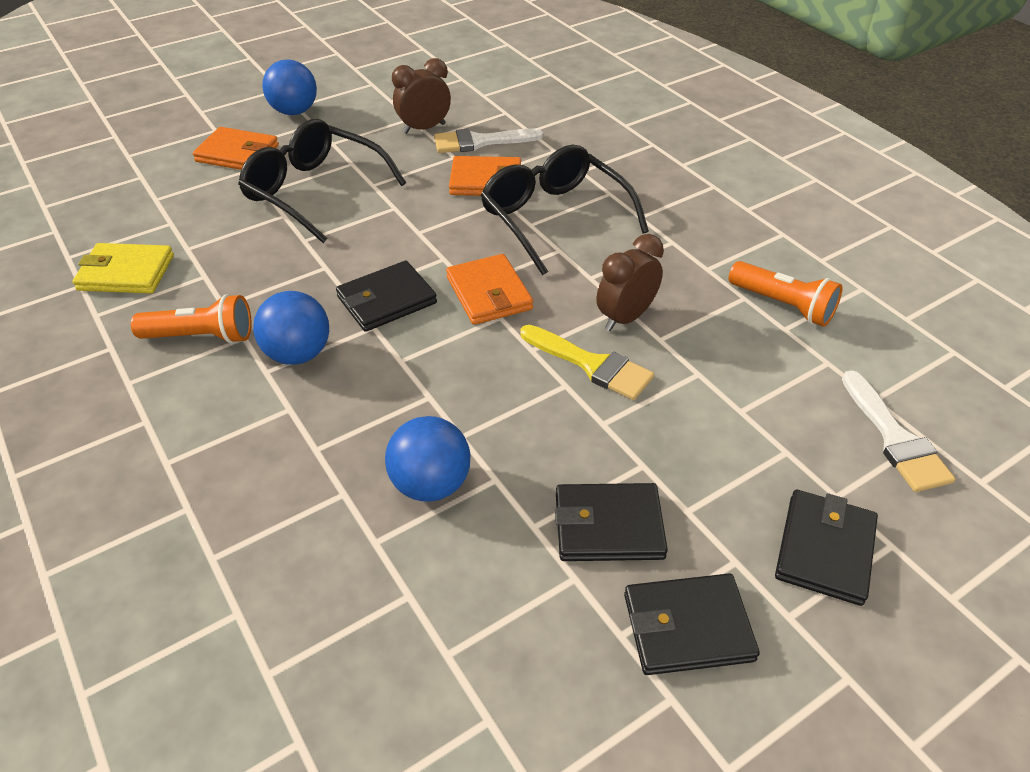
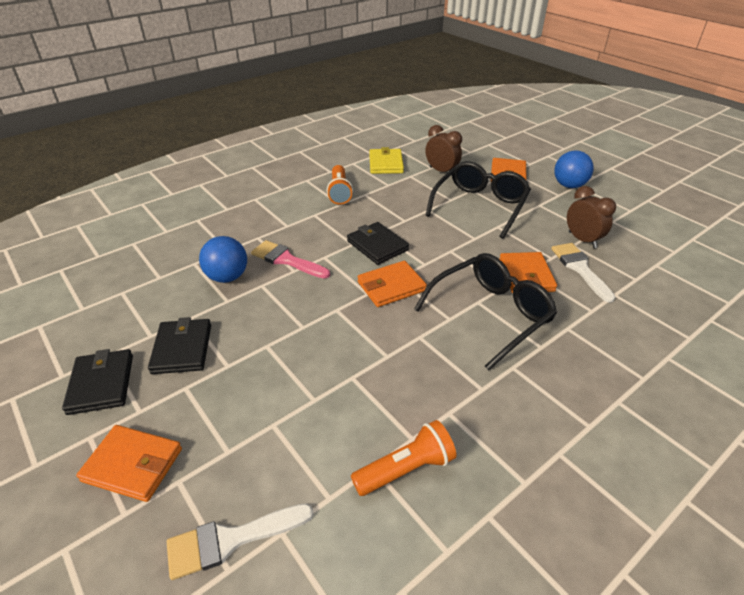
camera: 85 degrees right, 5 degrees down
blue ball [253,291,329,365] -> none
yellow brush [520,325,654,400] -> none
brown clock [596,234,664,331] -> brown clock moved to [426,125,462,176]
orange flashlight [728,261,843,327] -> orange flashlight turned 150 degrees counterclockwise [351,420,457,496]
black wallet [775,490,878,606] -> orange wallet [76,425,182,502]
none -> pink brush [251,240,330,279]

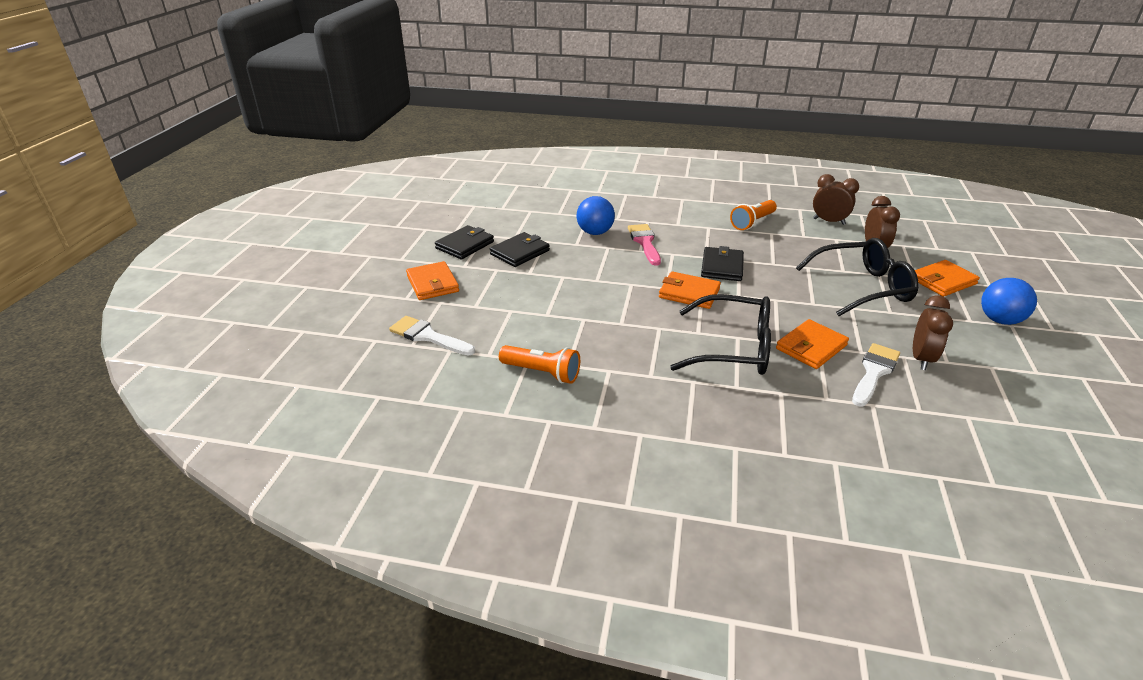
camera: 50 degrees right, 5 degrees down
yellow wallet [369,147,404,174] -> brown clock [813,174,859,225]

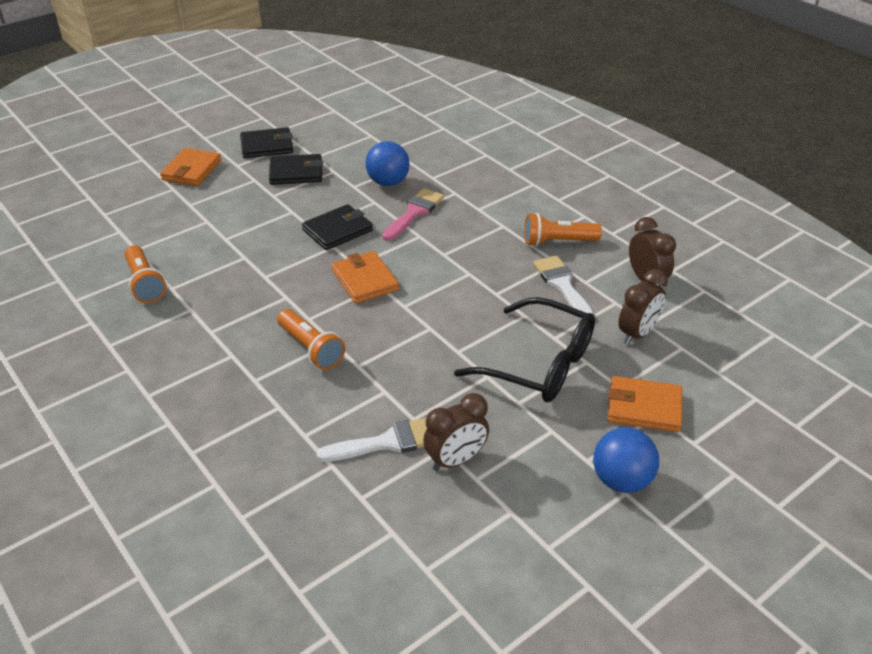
camera: 40 degrees right, 5 degrees up
white brush [389,316,475,356] -> white brush moved to [533,256,595,319]
black glasses [670,294,771,375] -> orange flashlight [277,309,345,370]
black wallet [701,246,744,281] -> black wallet moved to [302,204,373,250]
orange wallet [776,319,849,369] -> none

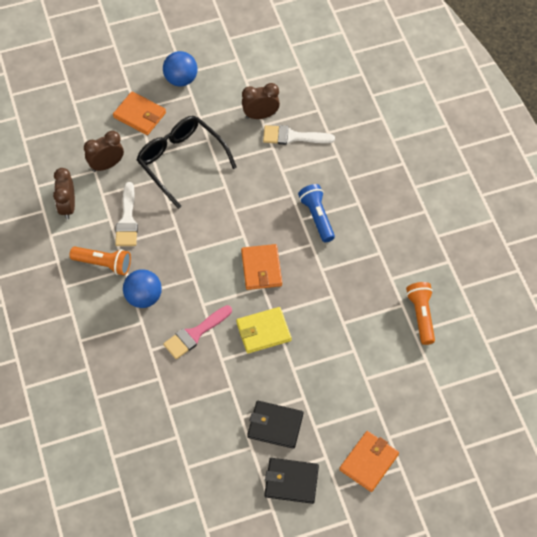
camera: 160 degrees left, 20 degrees up
orange flashlight [277,309,345,370] -> blue flashlight [298,184,335,242]
black wallet [302,204,373,250] -> yellow wallet [236,307,292,354]
blue ball [365,141,410,186] -> blue ball moved to [123,269,162,308]

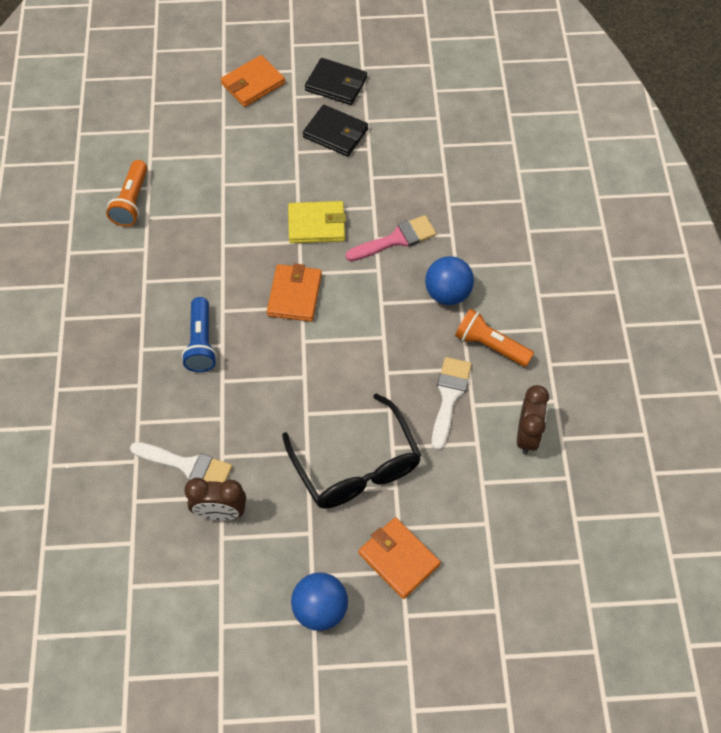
camera: 165 degrees left, 0 degrees up
brown clock [84,131,124,172] -> none

